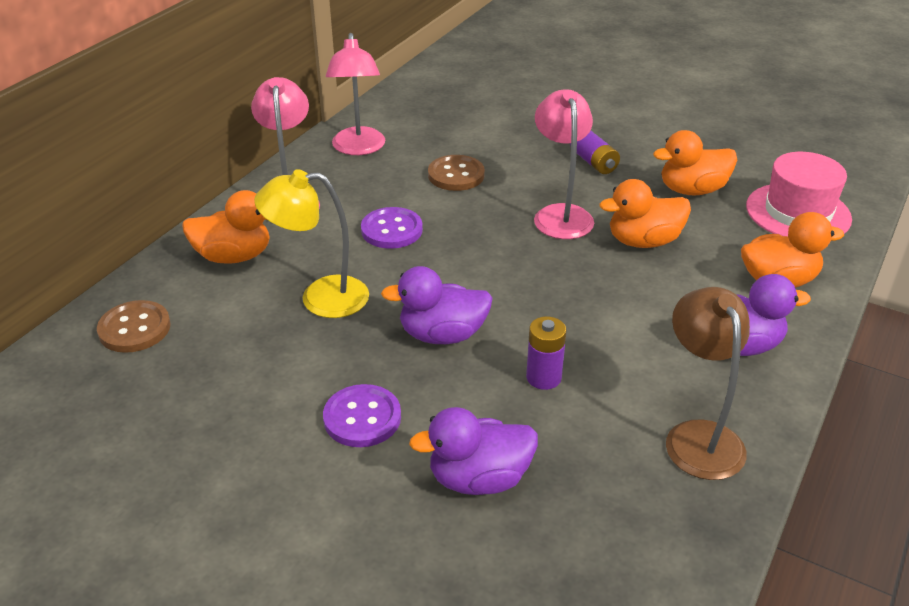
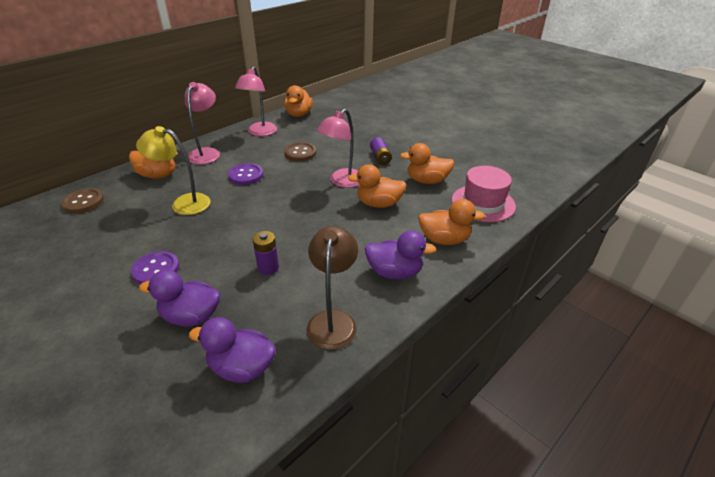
camera: 15 degrees right, 0 degrees up
purple duck [381,266,493,344] -> purple duck moved to [189,317,276,383]
pink lamp [534,89,594,239] -> pink lamp turned 150 degrees counterclockwise [317,109,360,188]
none -> orange duck [284,85,313,117]

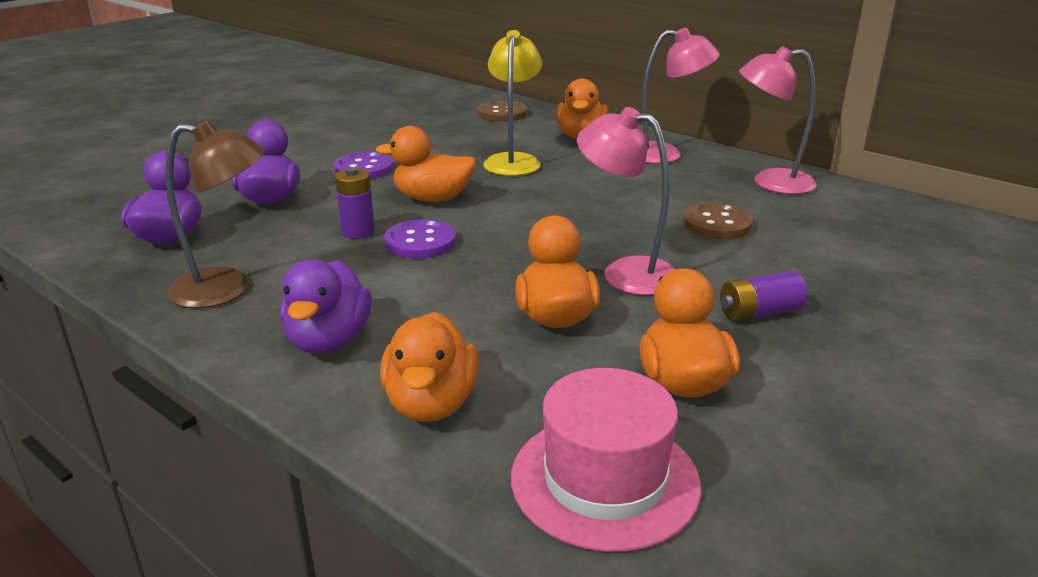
camera: 85 degrees right, 10 degrees down
purple button [228,163,263,185] -> purple button moved to [384,219,456,258]
orange duck [284,85,313,117] -> orange duck moved to [376,126,476,202]

